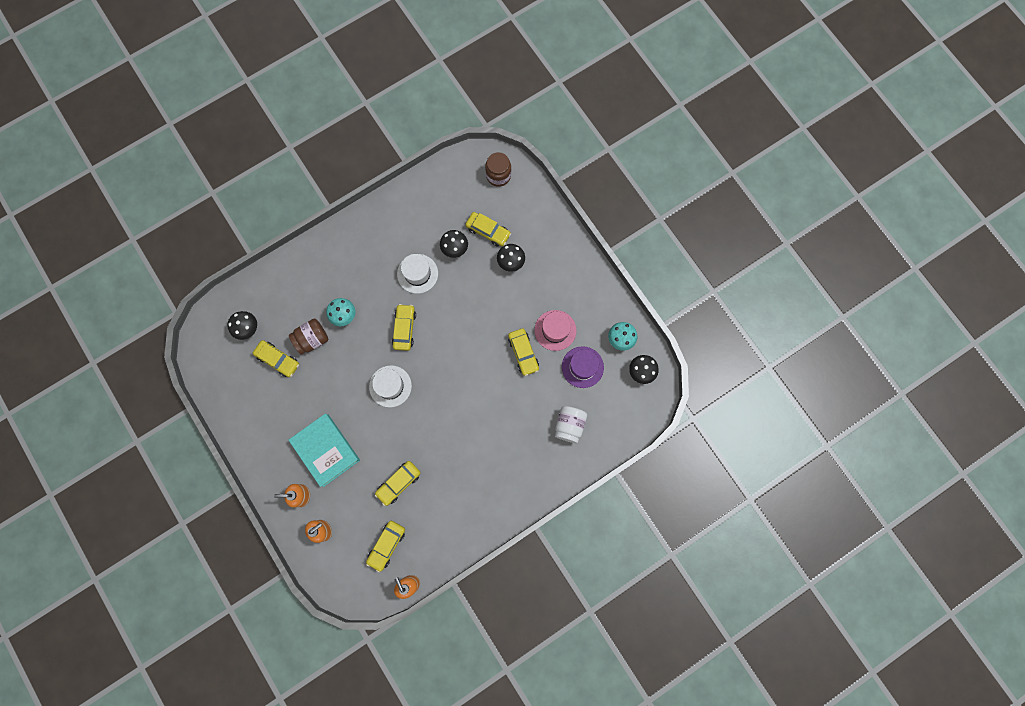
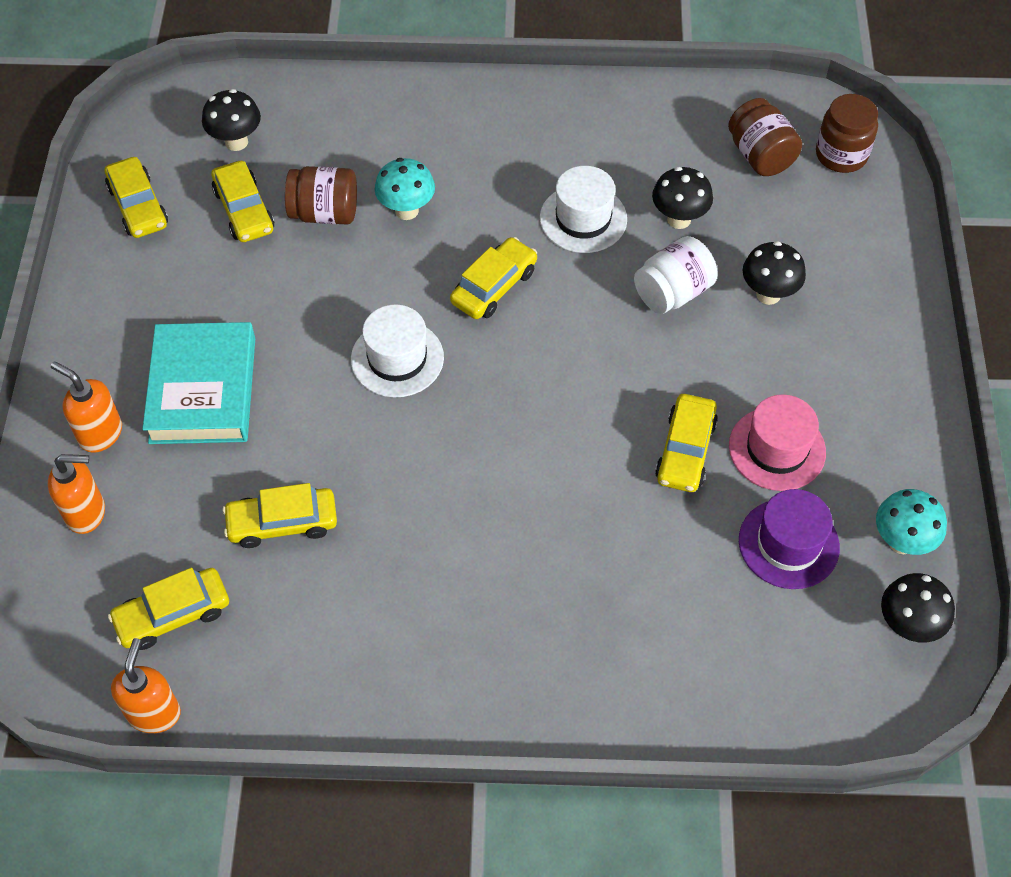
camera: 35 degrees right, 20 degrees down
yellow car [465,212,511,247] -> yellow car moved to [105,157,168,238]
white jar [555,406,587,443] -> white jar moved to [634,236,717,314]
none -> brown jar [728,98,802,176]

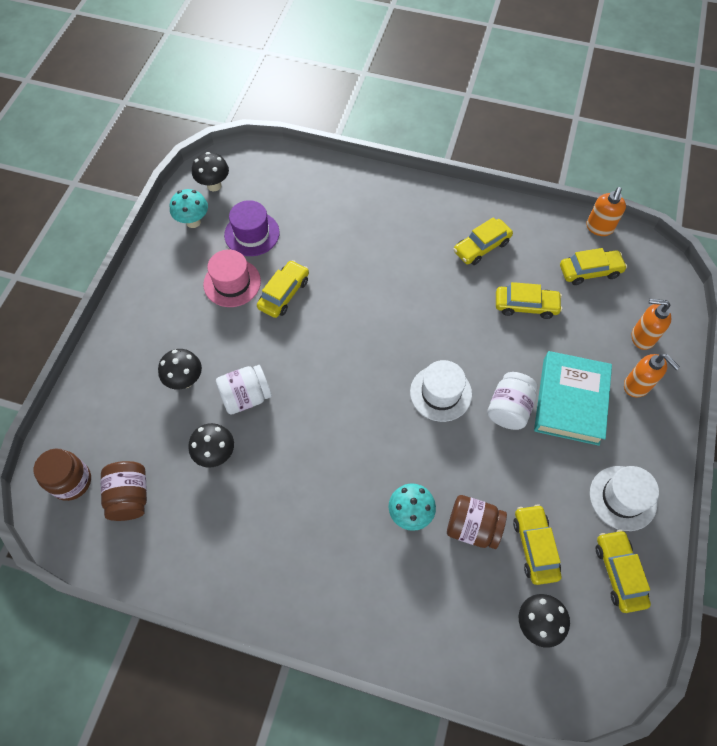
camera: 165 degrees left, 5 degrees up
yellow car [450,237,537,319] -> yellow car moved to [454,217,513,265]
white hat [540,166,627,253] -> white hat moved to [590,466,659,531]
none -> white jar [487,372,537,430]

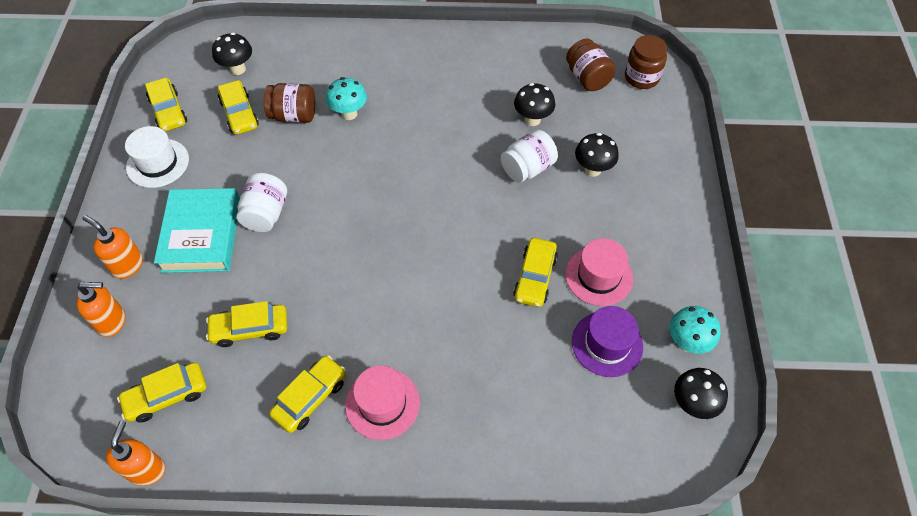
camera: 165 degrees right, 5 degrees down
white hat [410,360,472,422] -> none
none -> pink hat [345,366,420,440]

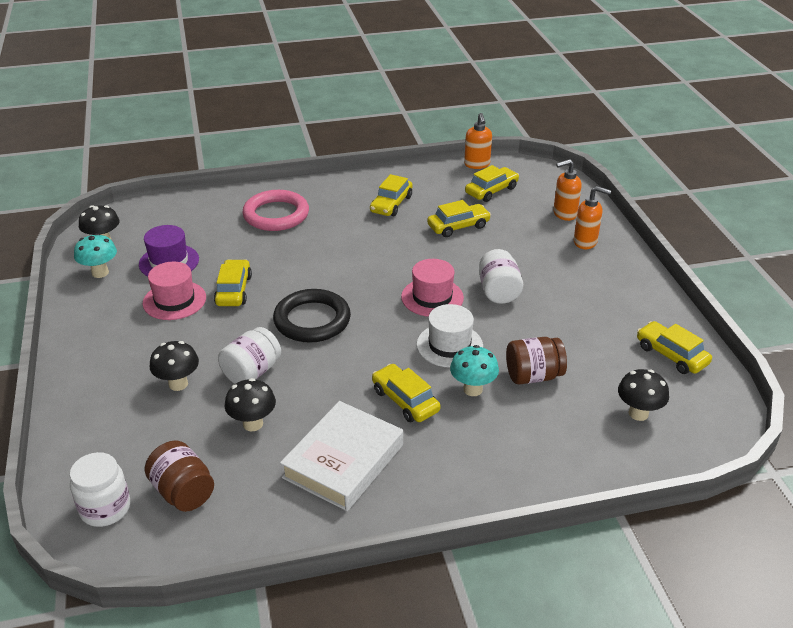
camera: 165 degrees right, 20 degrees down
white hat [125,126,189,188] -> white hat moved to [416,304,483,368]
turquoise book [154,188,240,273] -> none
yellow car [218,80,259,135] -> yellow car moved to [372,364,440,422]
pink hat [345,366,420,440] -> pink hat moved to [401,259,464,317]
brown jar [625,35,667,89] -> white jar [70,452,130,527]
none -> pink ring [243,190,309,231]
none -> black ring [273,289,351,343]
none -> white book [280,401,403,511]

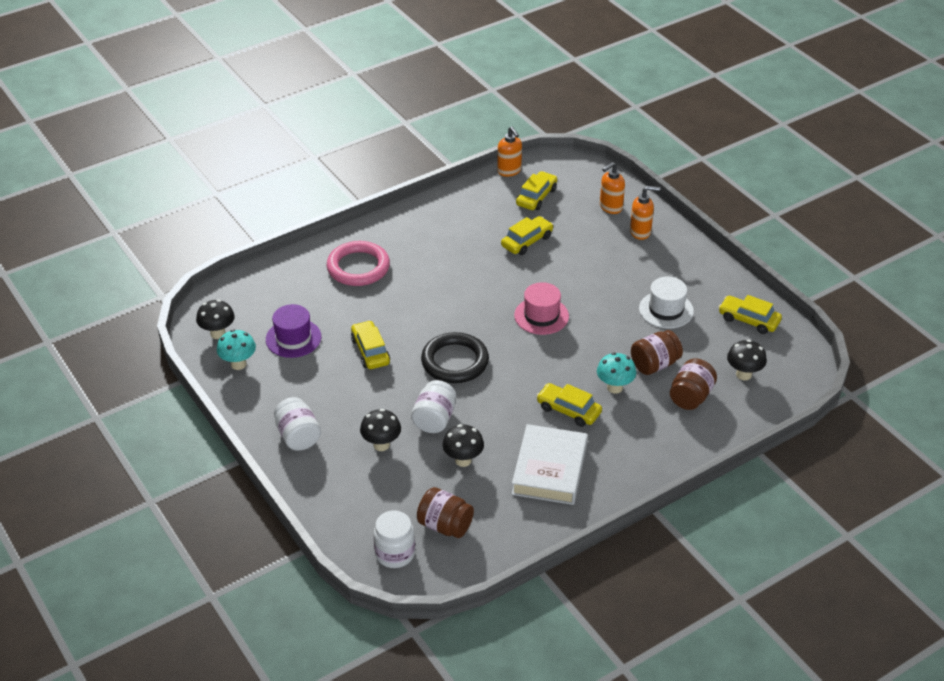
camera: 20 degrees left, 5 degrees up
pink hat [143,262,206,320] -> none
yellow car [370,174,413,216] -> none
white hat [416,304,483,368] -> white hat moved to [639,277,694,329]
white jar [479,249,523,304] -> white jar moved to [274,397,321,451]
none -> brown jar [670,358,717,410]

